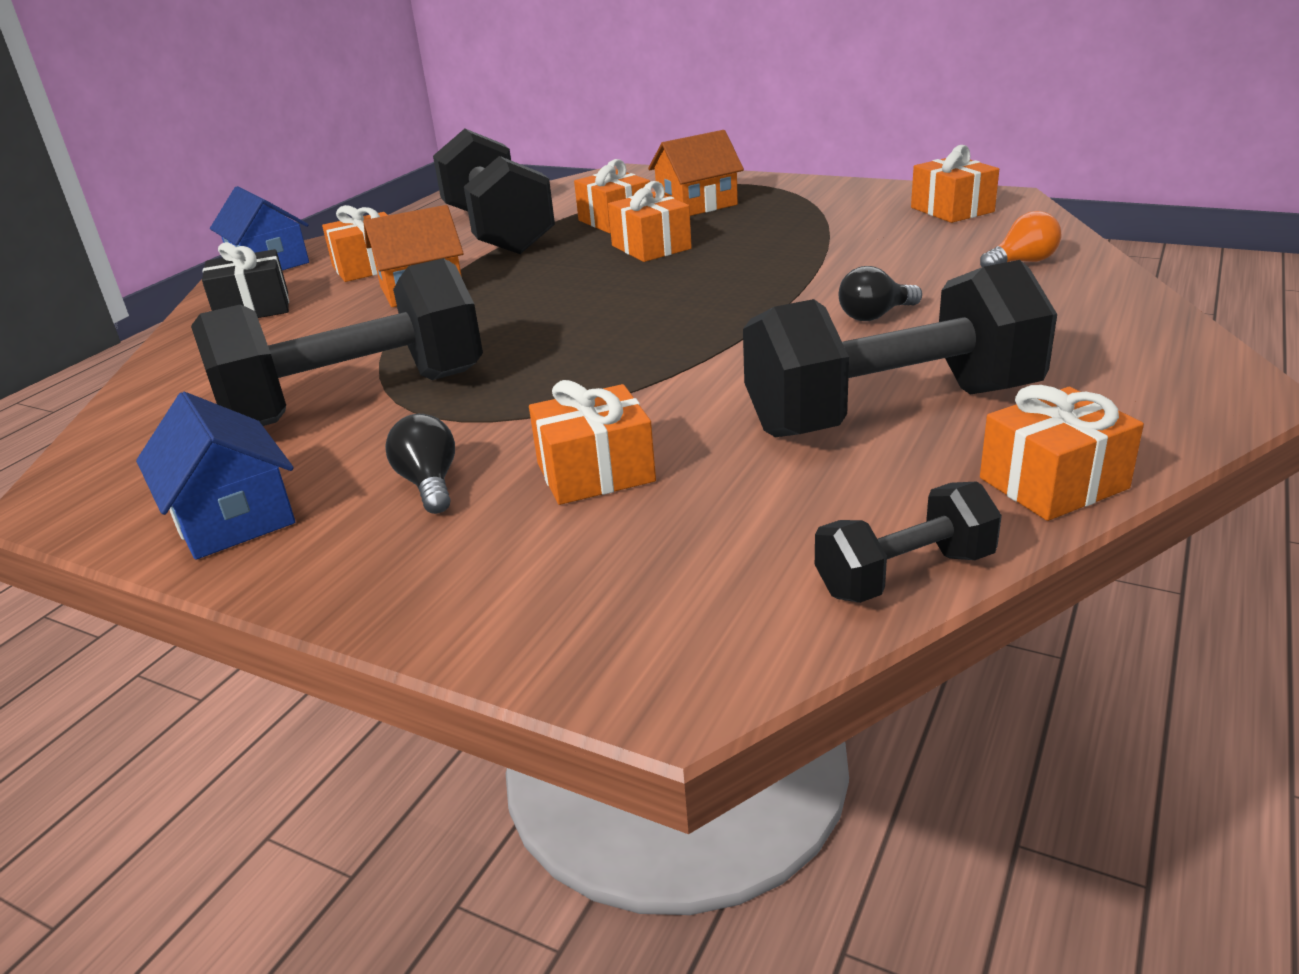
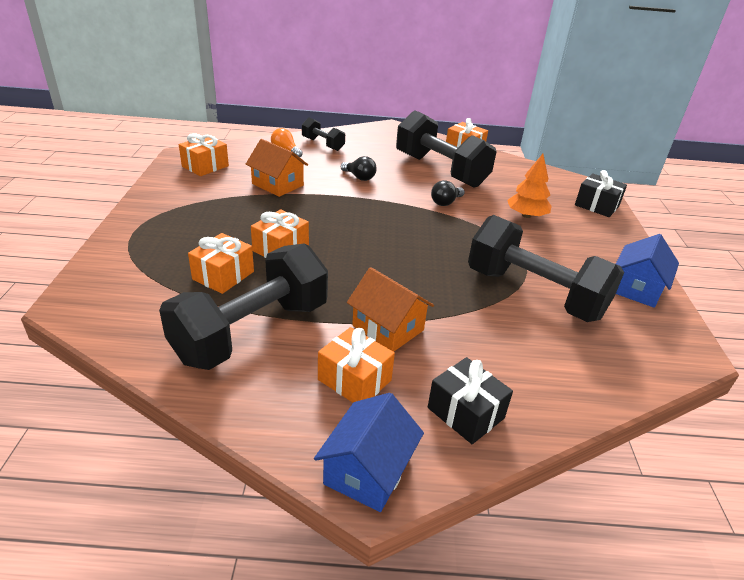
camera: 120 degrees left, 5 degrees up
black light bulb [385,414,455,514] -> black light bulb moved to [431,180,465,206]
orange gift [529,380,656,505] -> orange tree [507,154,551,218]
orange house [648,130,744,216] -> orange house moved to [246,139,308,197]
black dumbbell [815,482,1002,603] -> black dumbbell moved to [302,118,345,151]
none -> black gift [575,170,627,217]

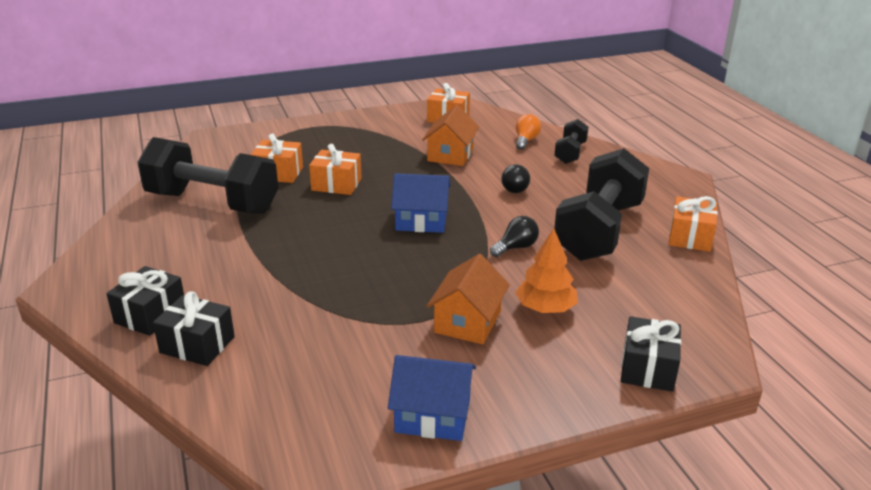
camera: 70 degrees right, 5 degrees down
blue house [314,393,424,512] -> blue house moved to [391,173,450,233]
orange gift [318,327,395,403] -> none
orange house [347,267,434,352] -> orange house moved to [427,254,510,344]
black light bulb [431,180,465,206] -> black light bulb turned 120 degrees clockwise [490,216,539,257]
black dumbbell [468,215,624,322] -> none
none -> black gift [153,291,235,366]

